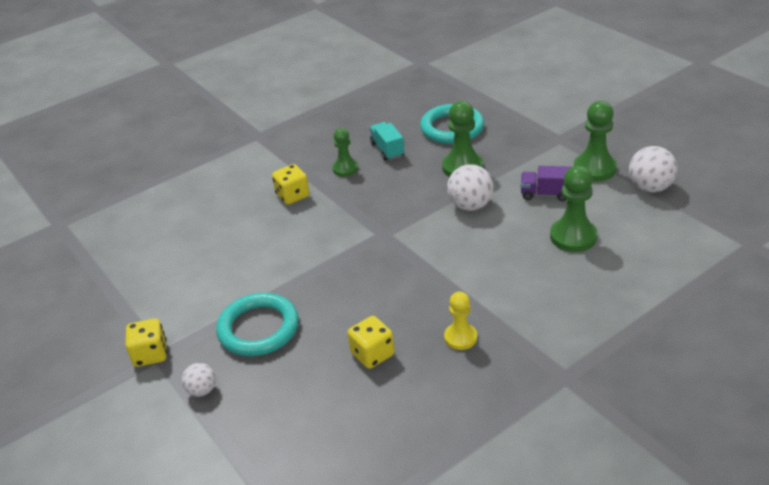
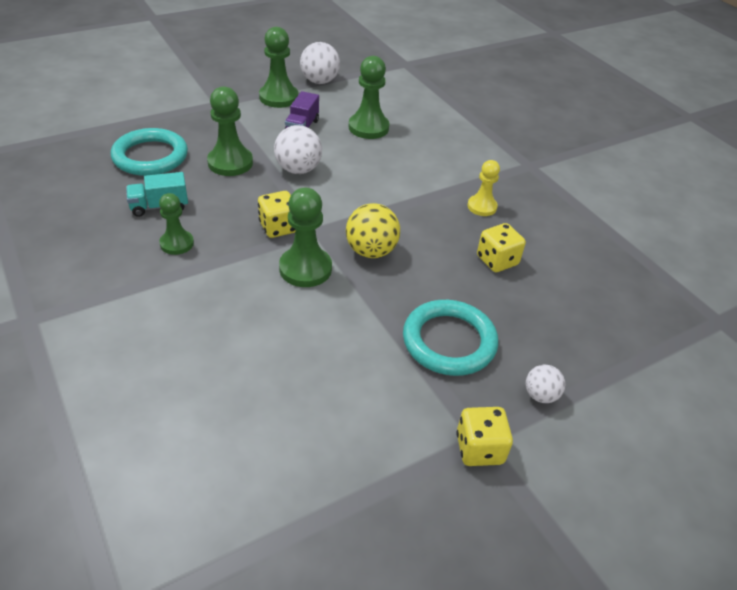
camera: 90 degrees left, 5 degrees up
yellow dice [272,164,310,205] -> yellow dice moved to [258,191,296,238]
none -> green pawn [279,188,332,287]
none -> yellow ball [346,203,400,258]

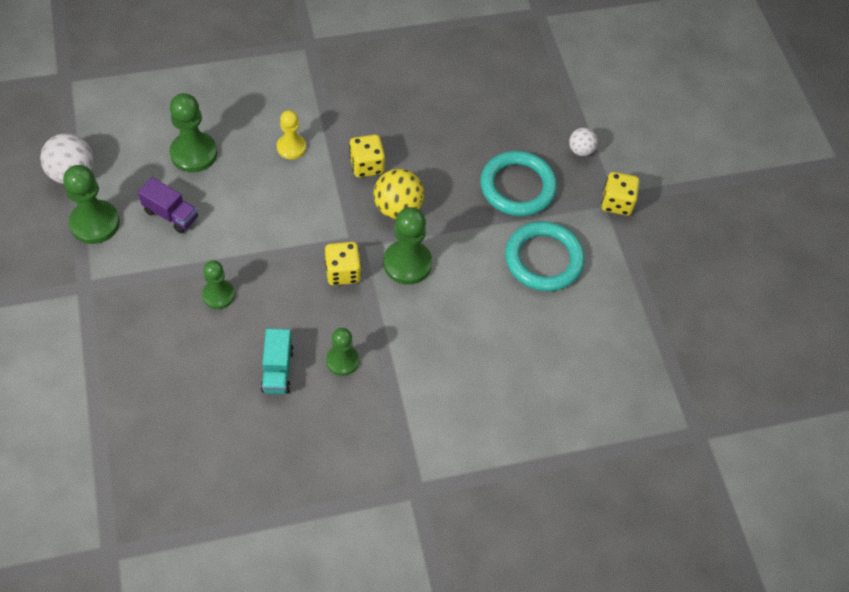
camera: 75 degrees left, 15 degrees up
turquoise ring [111,128,188,176] -> turquoise ring moved to [505,221,585,291]
green pawn [207,86,253,176] -> green pawn [202,260,235,309], size x0.64
white ball [274,125,322,174] -> none
yellow pawn [468,160,500,216] -> yellow pawn moved to [277,110,306,160]
yellow dice [477,223,526,272] -> yellow dice moved to [349,135,385,177]

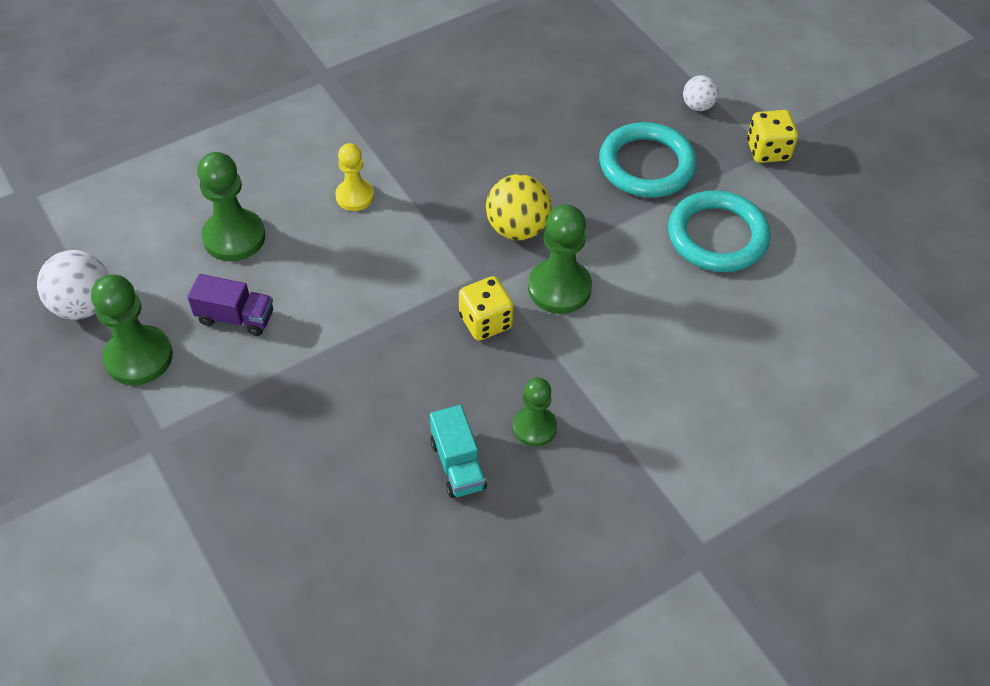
camera: 15 degrees left, 5 degrees down
green pawn [202,260,235,309] -> none
yellow dice [349,135,385,177] -> none

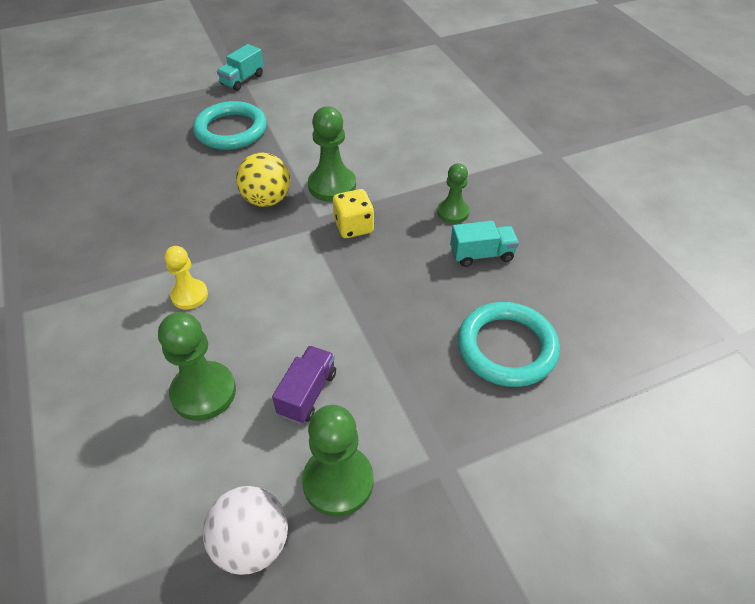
camera: 80 degrees left, 5 degrees down
turquoise ring [668,190,770,272] -> turquoise ring moved to [458,302,560,387]
white ball [683,75,719,111] -> none
yellow dice [747,110,798,163] -> turquoise truck [217,44,264,91]

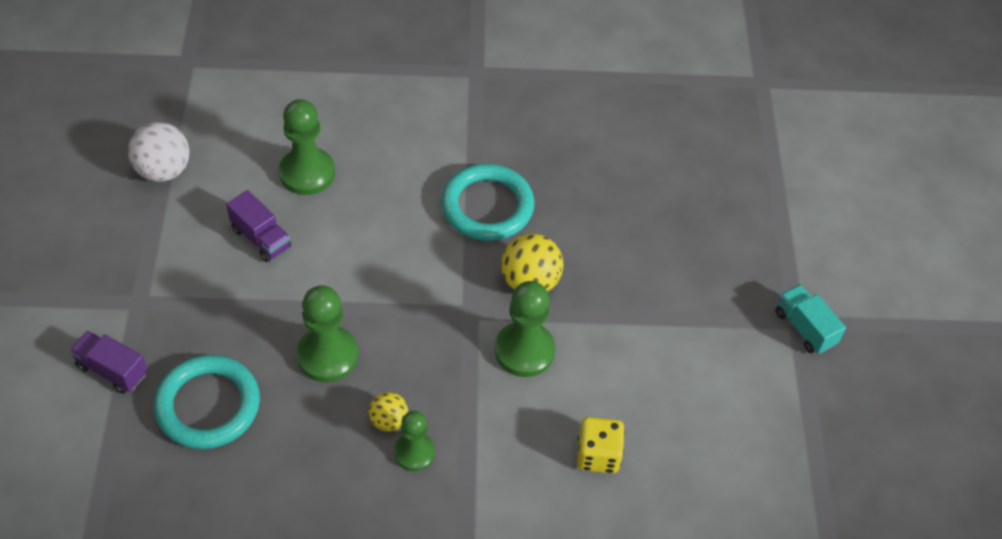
camera: 110 degrees right, 5 degrees up
yellow pawn [164,246,208,309] -> none
turquoise ring [193,101,267,150] -> turquoise ring moved to [441,164,534,241]
green pawn [302,405,374,517] -> green pawn moved to [297,286,359,382]
yellow dice [333,189,374,238] -> yellow dice moved to [577,417,625,473]
turquoise truck [450,221,519,267] -> none
none -> purple truck [70,331,148,394]
none -> yellow ball [369,392,408,432]

